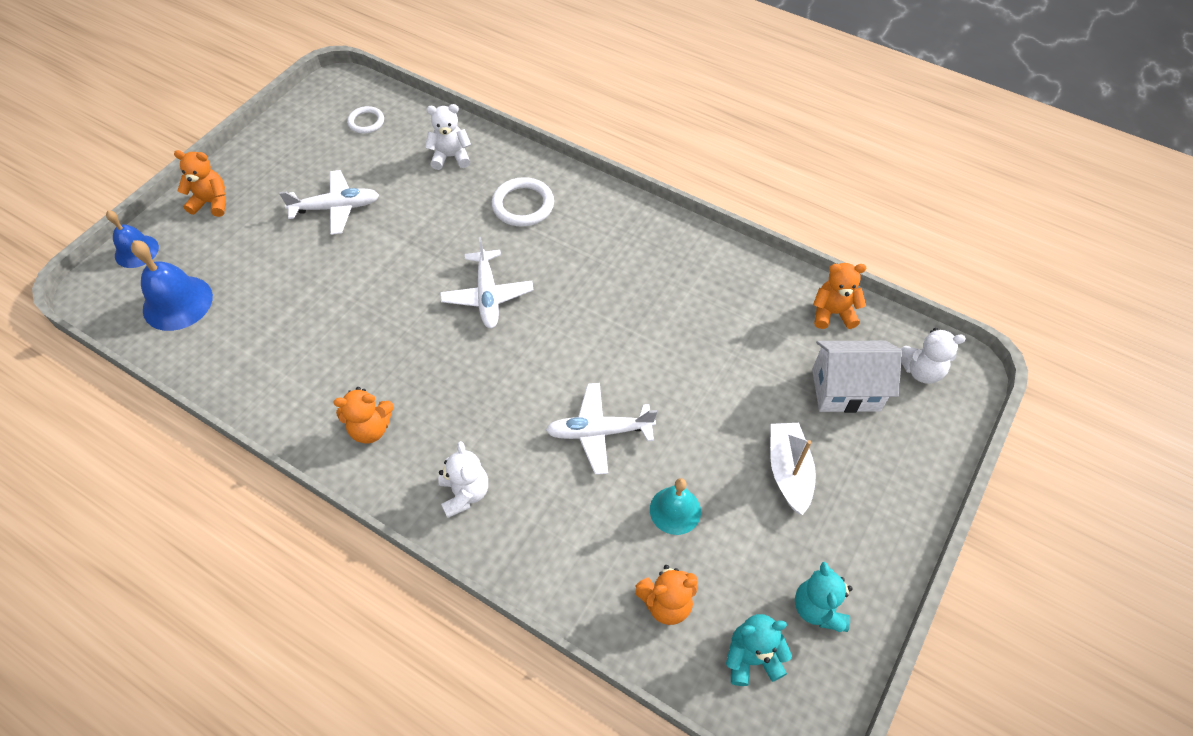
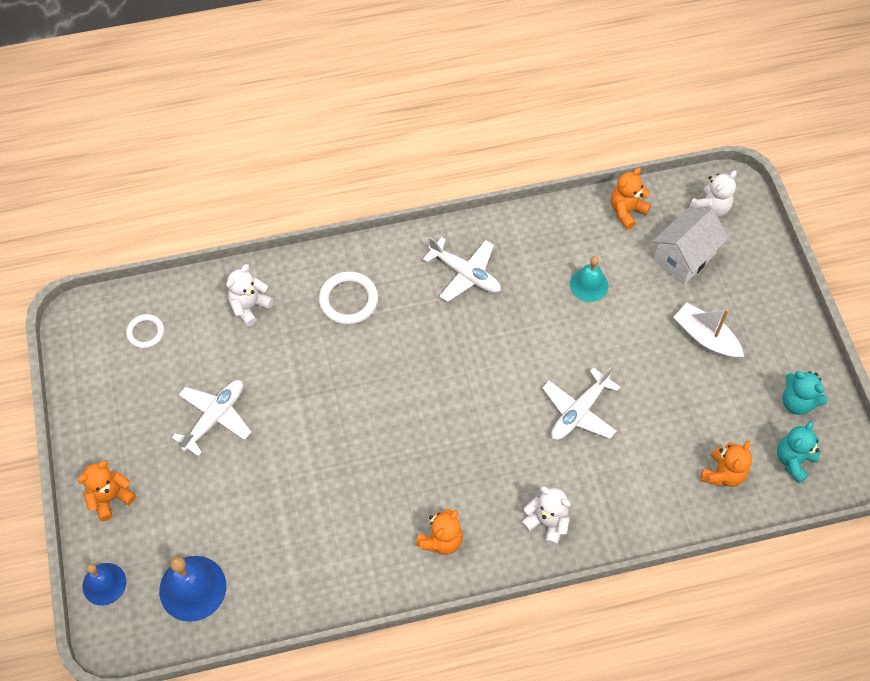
camera: 45 degrees left, 5 degrees up
white plane [440,237,534,328] -> white plane moved to [423,237,501,302]
turquoise bell [650,478,701,535] -> turquoise bell moved to [570,256,609,302]

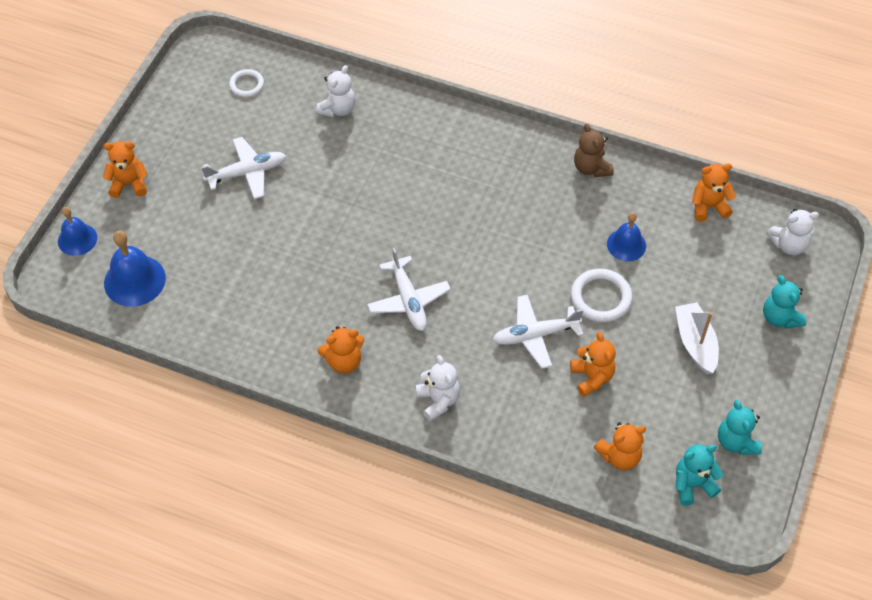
camera: 35 degrees right, 5 degrees down
white teddy bear [226,264,273,327] -> white teddy bear turned 135 degrees clockwise [316,65,356,118]
white ring [319,271,378,325] -> white ring moved to [571,269,632,322]
white plane [423,237,501,302] -> white plane moved to [367,248,451,331]
turquoise bell [570,256,609,302] -> blue bell [607,212,646,261]
white house [652,208,729,285] -> none
none -> orange teddy bear [570,332,616,397]
none -> brown teddy bear [574,124,614,177]
none -> turquoise teddy bear [763,275,806,329]

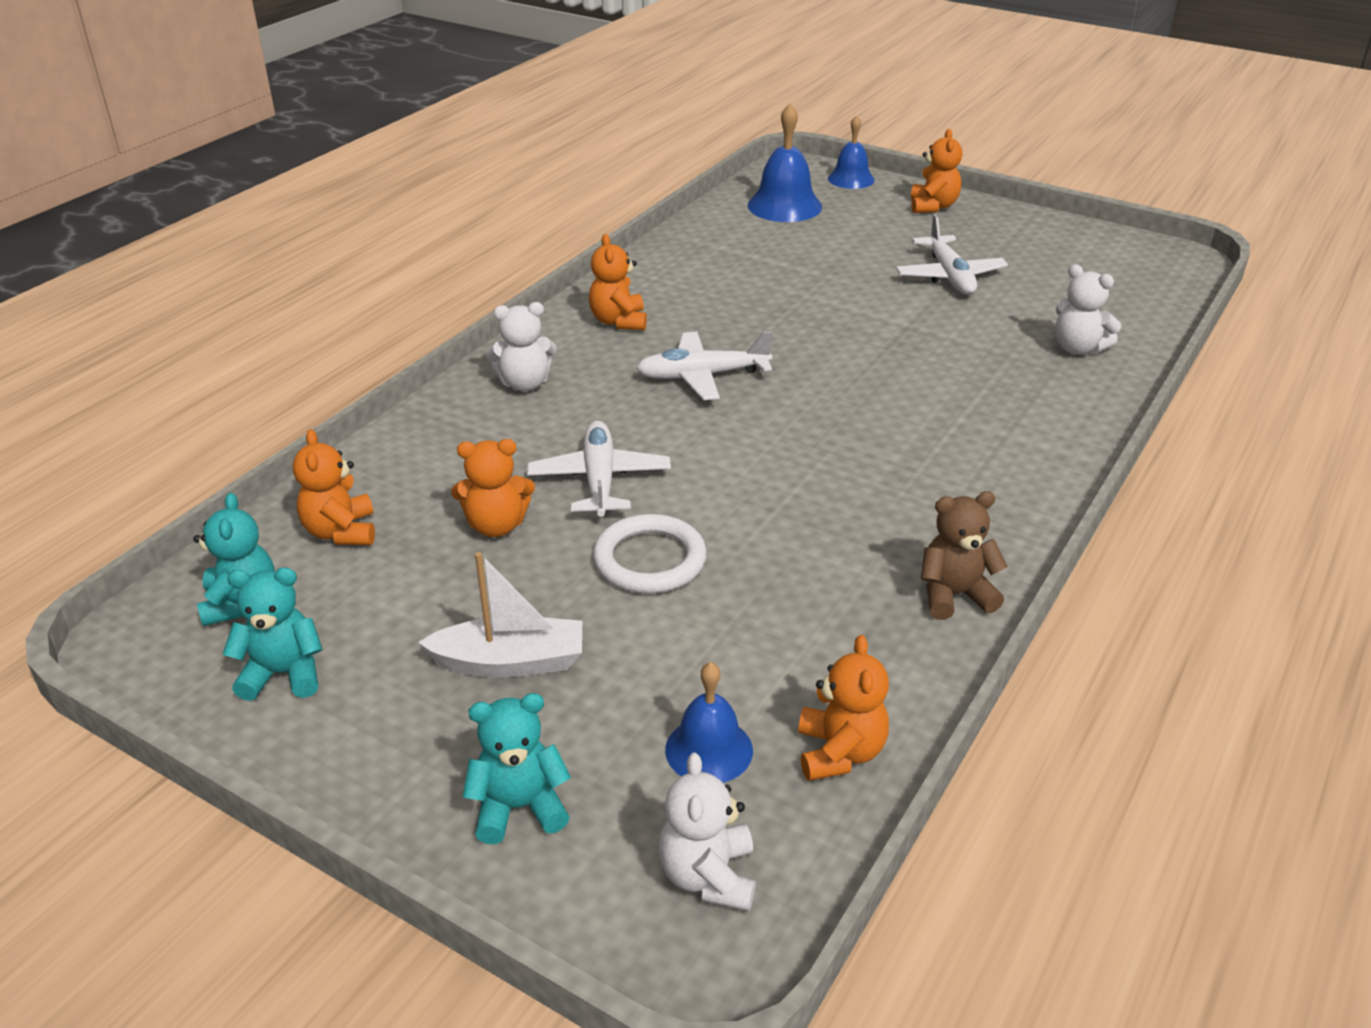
camera: 100 degrees right, 20 degrees down
white ring [229,69,264,97] -> none
blue bell [607,212,646,261] -> blue bell moved to [665,662,753,783]

